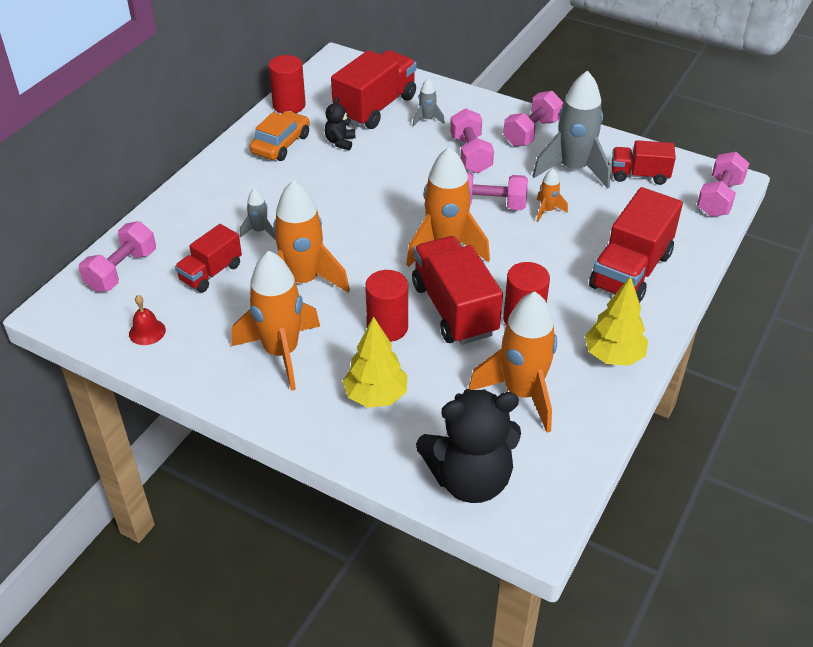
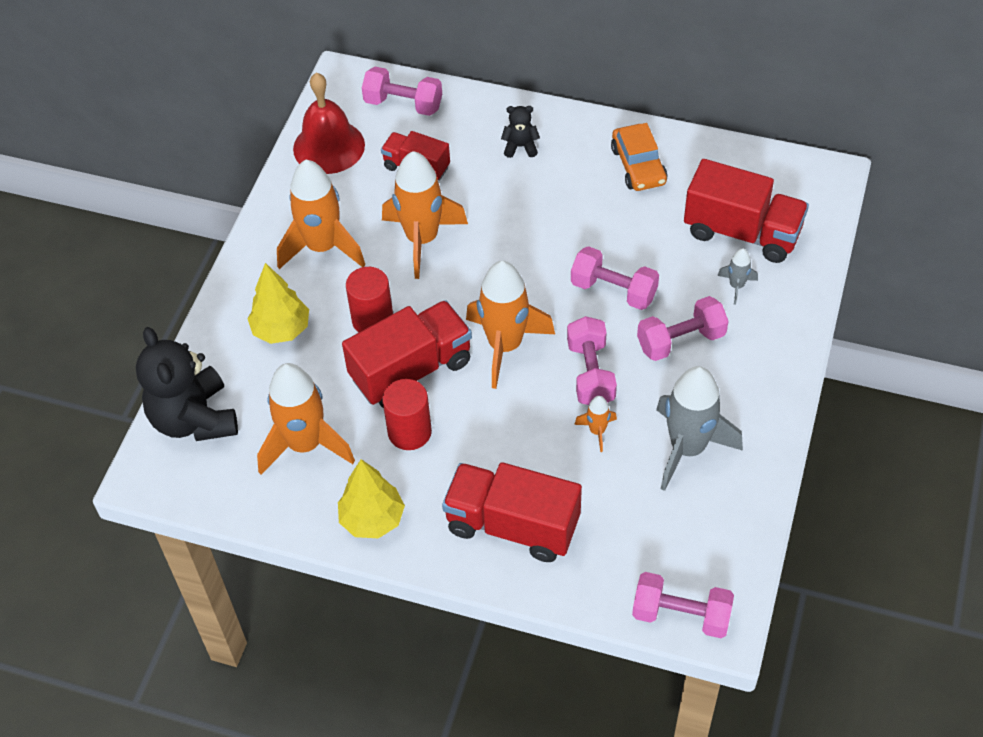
camera: 80 degrees right, 10 degrees up
red bell [129,295,166,345] -> red bell [293,73,365,174], size x2.15
grey rocket [240,188,276,240] -> none
orange car [250,111,310,161] -> orange car turned 60 degrees clockwise [611,123,668,191]
red cylinder [268,55,306,113] -> none
black teddy bear [325,97,356,150] -> black teddy bear moved to [501,106,540,158]
pink dumbbell [503,91,563,147] -> pink dumbbell moved to [571,246,659,310]
red truck [612,140,676,185] -> none

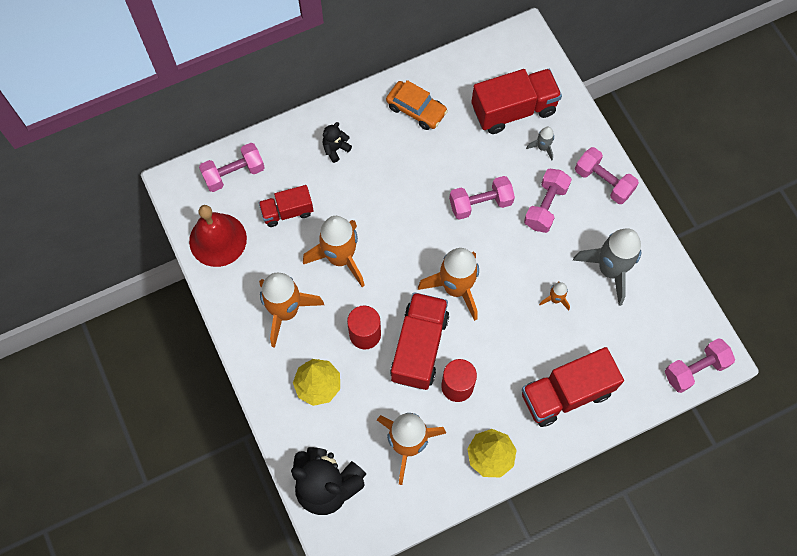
camera: 45 degrees left, 15 degrees up
pink dumbbell [567,316,617,405] -> pink dumbbell moved to [575,147,639,204]

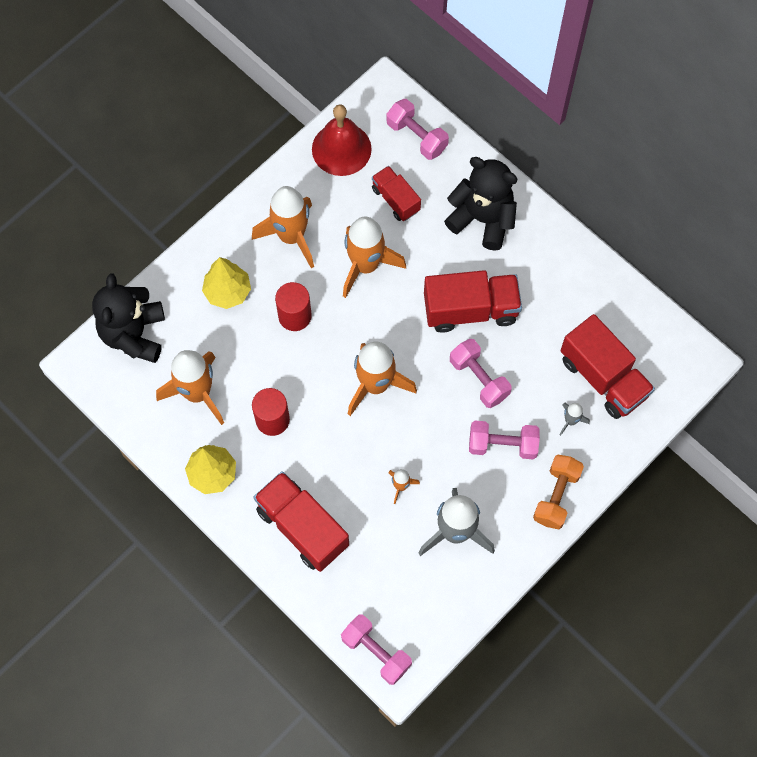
camera: 70 degrees right, 0 degrees up
black teddy bear [322,122,352,163] -> black teddy bear [444,157,517,251], size x2.21
orange car [386,80,448,130] -> none
red truck [390,292,449,390] -> red truck moved to [424,270,522,333]
pink dumbbell [575,147,639,204] -> orange dumbbell [533,455,584,529]

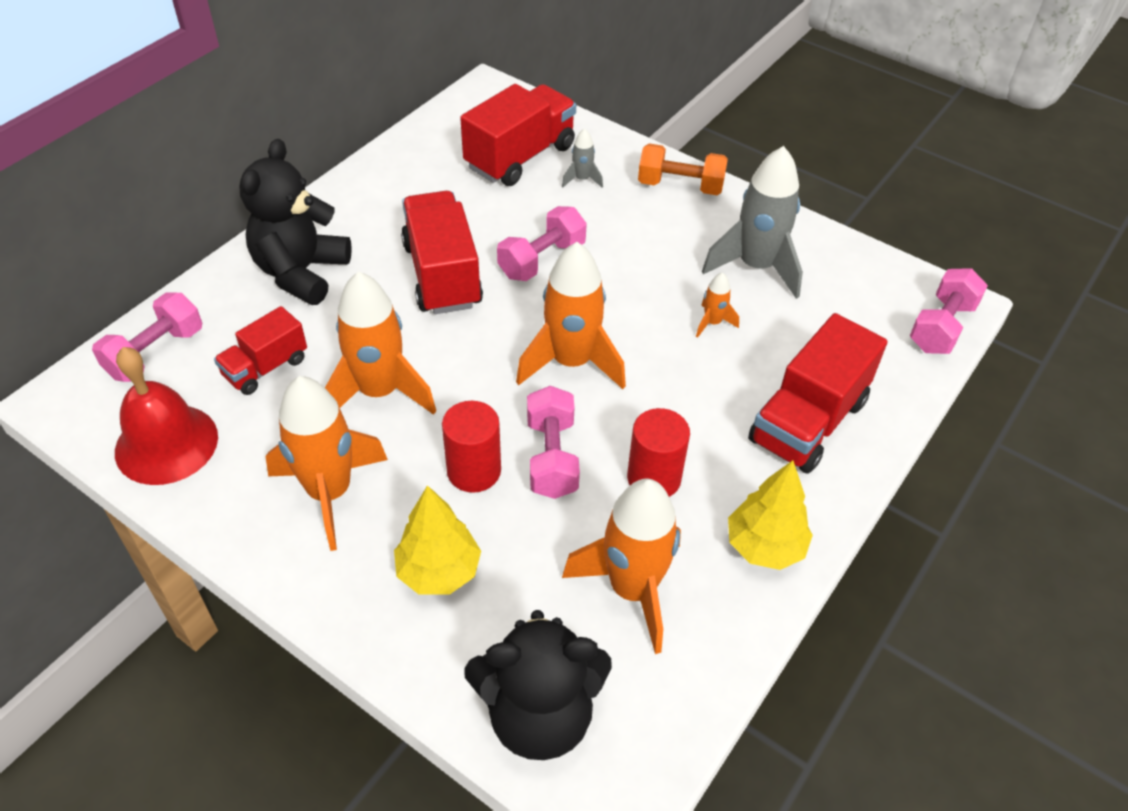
camera: 100 degrees left, 20 degrees down
pink dumbbell [469,421,540,459] -> pink dumbbell moved to [527,386,580,499]

